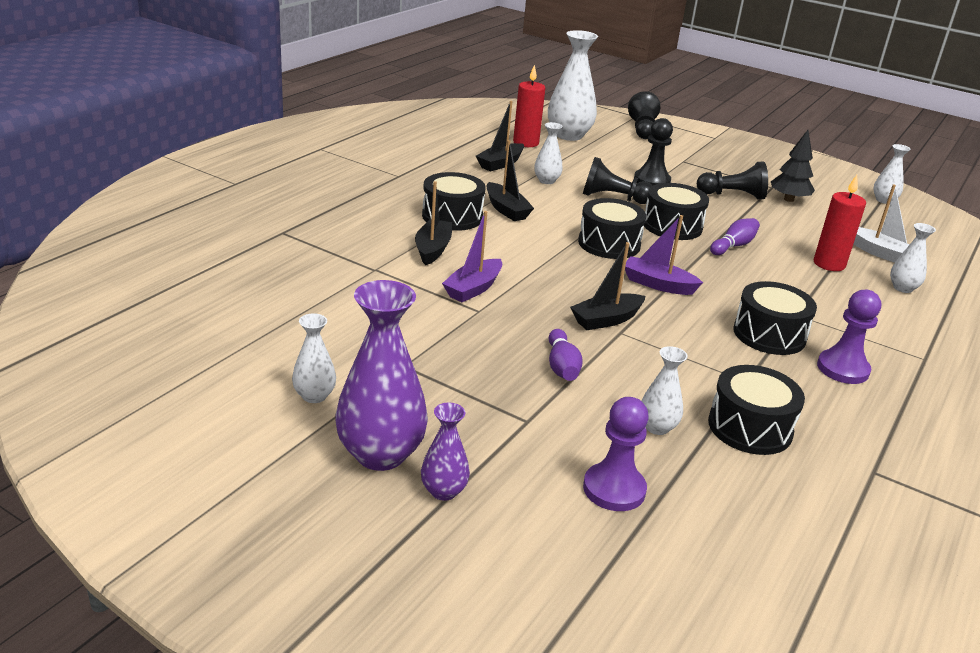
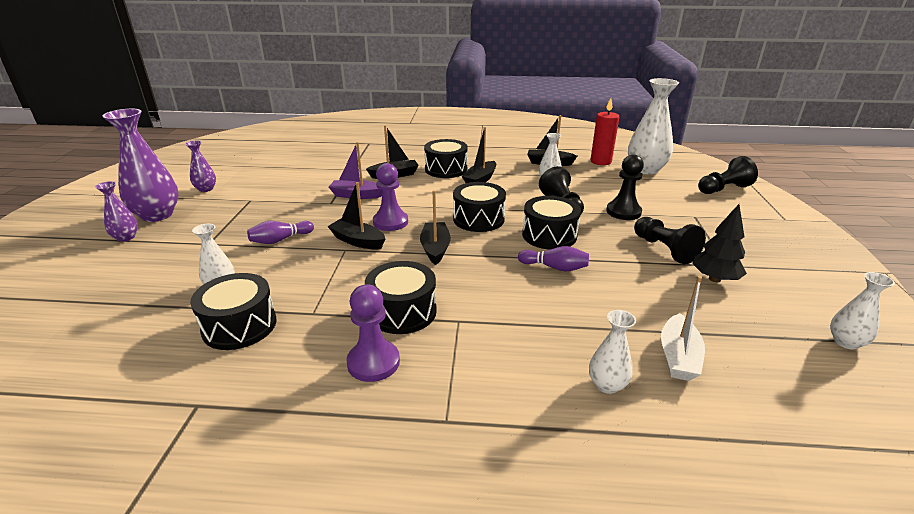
camera: 65 degrees right, 0 degrees up
white vase [292,313,336,403] -> purple vase [185,140,216,192]
purple pawn [583,397,649,511] -> purple pawn moved to [373,163,408,231]
purple boat [625,215,703,295] -> black boat [420,190,451,265]
red candle [814,175,866,271] -> none

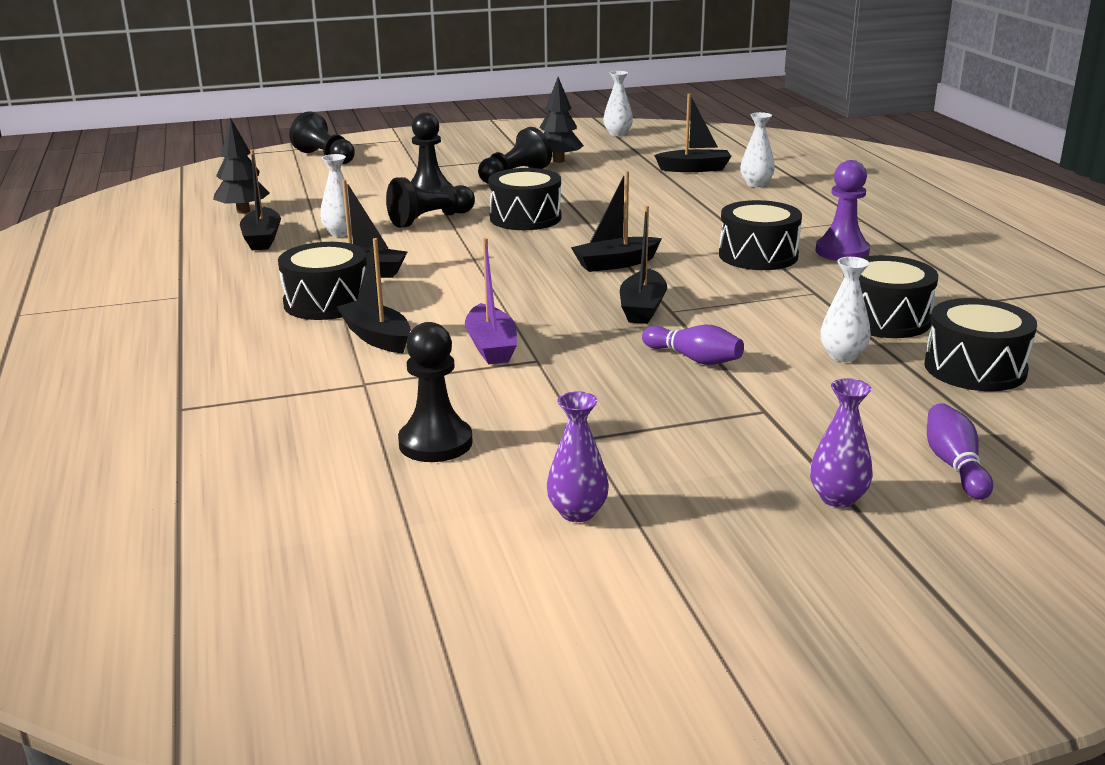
camera: 110 degrees left, 5 degrees down
purple vase [103,109,179,222] -> none
purple pawn [373,163,408,231] -> none
black drum [453,182,506,232] -> black drum moved to [924,298,1037,391]
purple bowling pin [518,246,589,272] -> purple bowling pin moved to [927,403,993,500]
red candle [590,98,619,165] -> black tree [213,117,270,214]
white vase [628,78,679,174] -> none
white boat [661,276,705,381] -> black boat [654,94,732,172]
none -> black pawn [398,322,473,462]

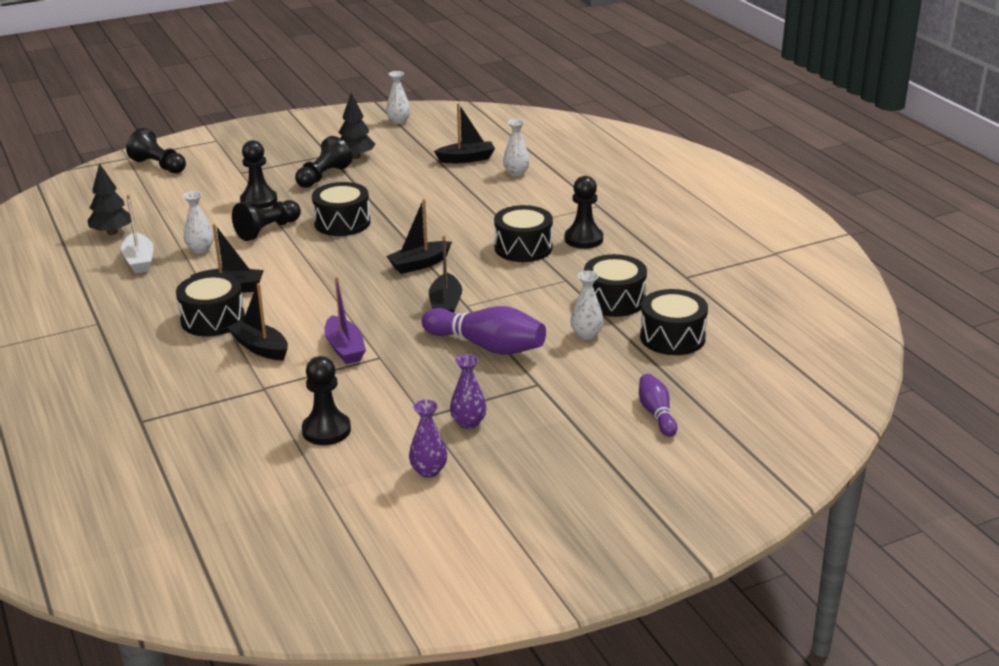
camera: 10 degrees left, 5 degrees up
black boat [240,150,281,250] -> white boat [121,195,154,273]
purple bowling pin [642,325,744,365] -> purple bowling pin [422,306,546,355], size x1.76
purple vase [810,378,873,508] -> purple vase moved to [450,354,487,429]
purple pawn [815,160,870,261] -> black pawn [565,176,603,249]

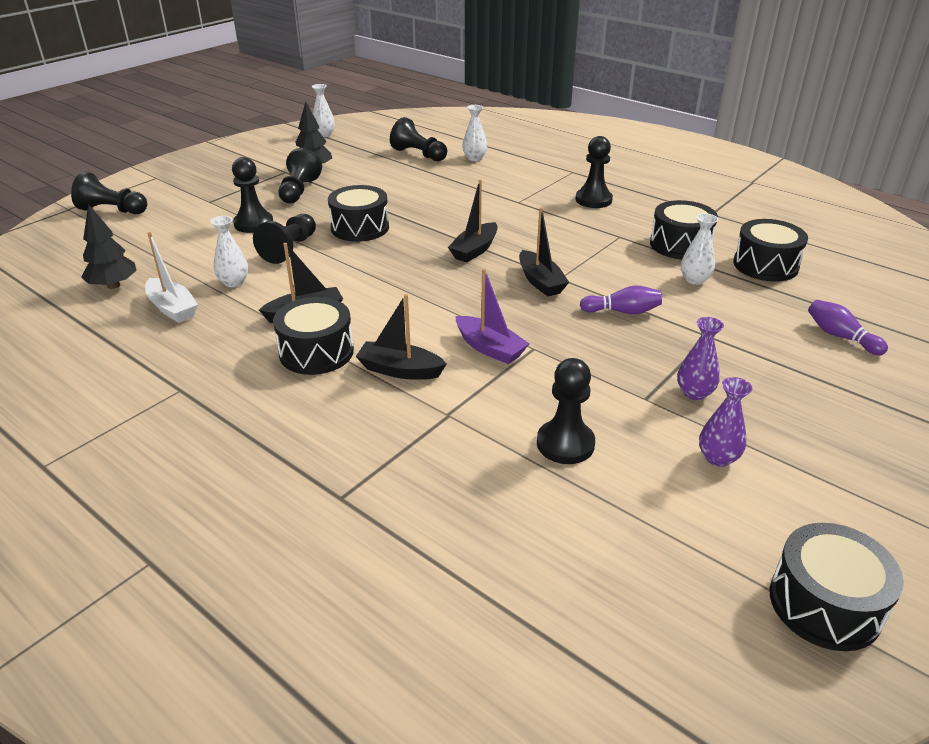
camera: 25 degrees left, 5 degrees up
purple bowling pin [422,306,546,355] -> purple bowling pin [580,285,662,314], size x0.57
black boat [434,103,495,163] -> black pawn [390,117,447,161]
black drum [494,205,553,262] -> black drum moved to [770,523,904,651]

